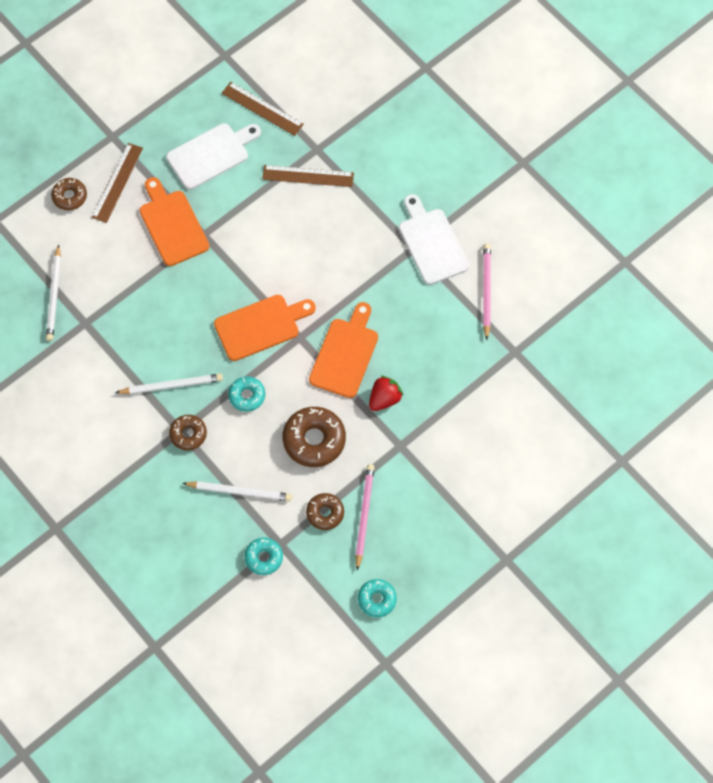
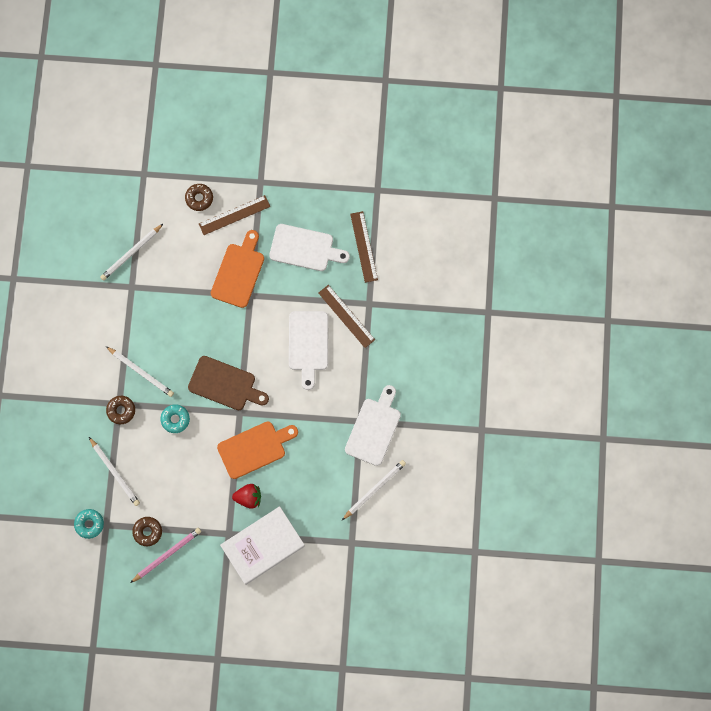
camera: 45 degrees right, 10 degrees up
orange cutting board [214,295,316,361] -> brown cutting board [188,356,269,410]
brown donut [283,407,346,467] -> none
turquoise donut [358,579,397,617] -> none
pink pencil [483,244,491,340] -> white pencil [342,460,406,520]
none -> white book [220,506,305,585]
none -> white cutting board [289,311,328,390]

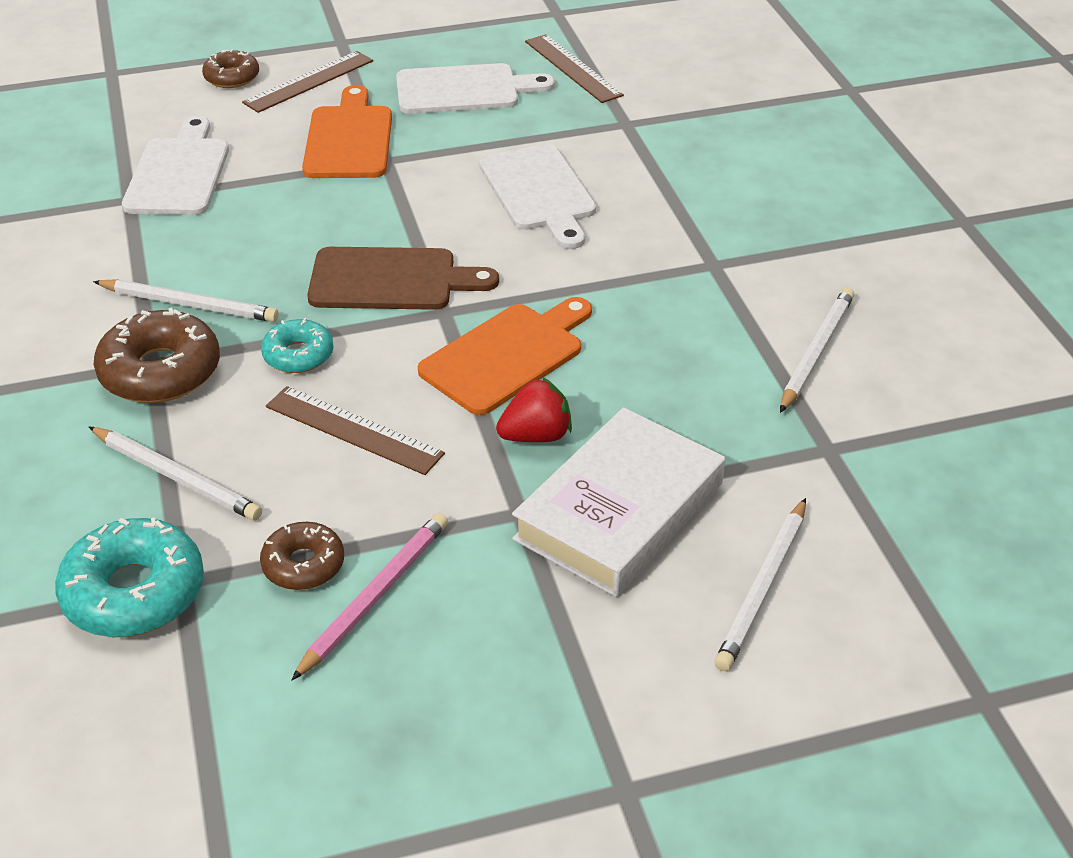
camera: 20 degrees left, 35 degrees down
turquoise donut [74,509,104,539] -> turquoise donut [55,517,204,637], size x1.69
white pencil [100,224,163,281] -> white pencil moved to [714,498,806,671]
brown donut [106,396,135,424] -> brown donut [94,308,220,403], size x1.69
brown ruler [318,285,375,348] -> brown ruler moved to [266,386,445,475]
white cutting board [345,385,401,466] -> white cutting board moved to [122,116,229,215]

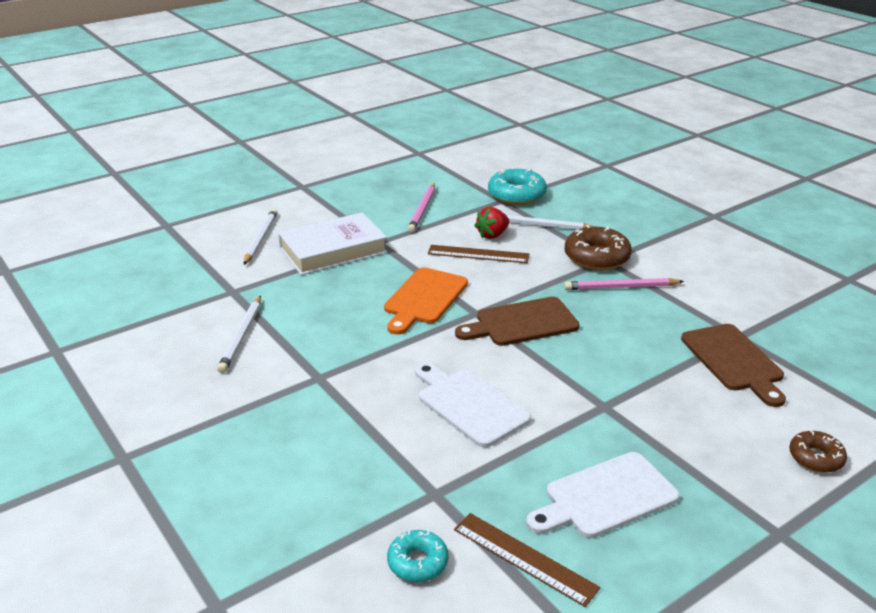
camera: 160 degrees right, 10 degrees down
white pencil [93,279,279,322] -> pink pencil [564,278,684,290]
white cutting board [122,116,229,215] -> brown cutting board [681,324,786,407]
brown ruler [242,51,373,113] -> none
brown donut [260,522,344,590] -> none
turquoise donut [261,318,334,373] -> turquoise donut moved to [387,530,449,582]
orange cutting board [302,85,392,178] -> none
red strawberry [496,377,572,442] -> red strawberry moved to [475,207,509,239]
white book [512,407,725,597] -> white book turned 45 degrees clockwise [278,212,387,275]

